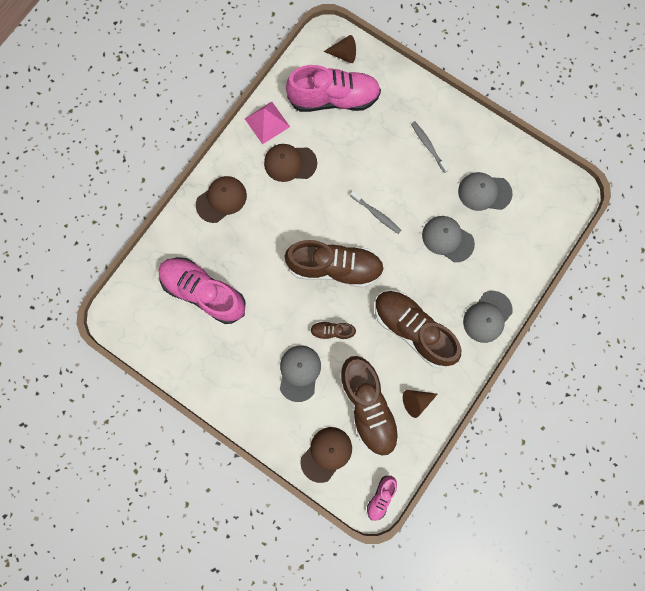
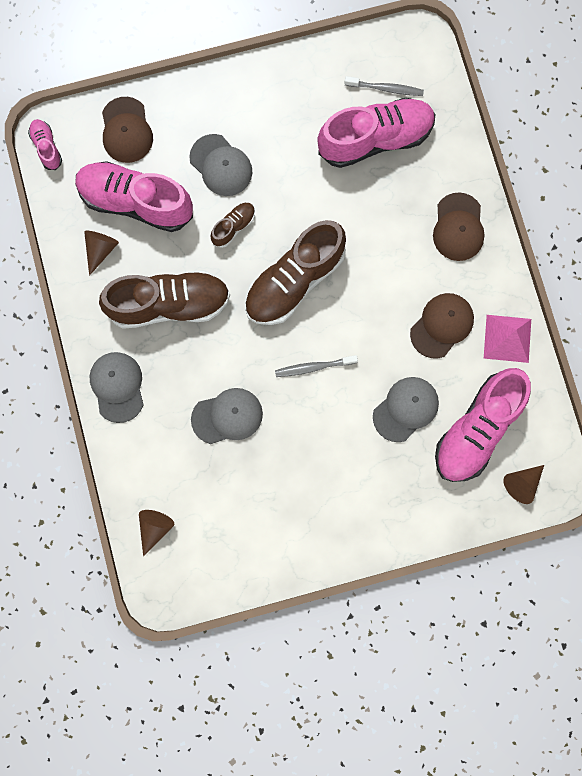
camera: 130 degrees right, 0 degrees up
brown shoe [339,356,400,456] -> pink shoe [75,161,193,232]
grey toothbrush [411,121,450,173] -> grey toothbrush moved to [344,76,424,96]
grey cap [458,172,513,211] -> grey cap moved to [373,377,439,442]
none -> brown cone [139,510,174,557]

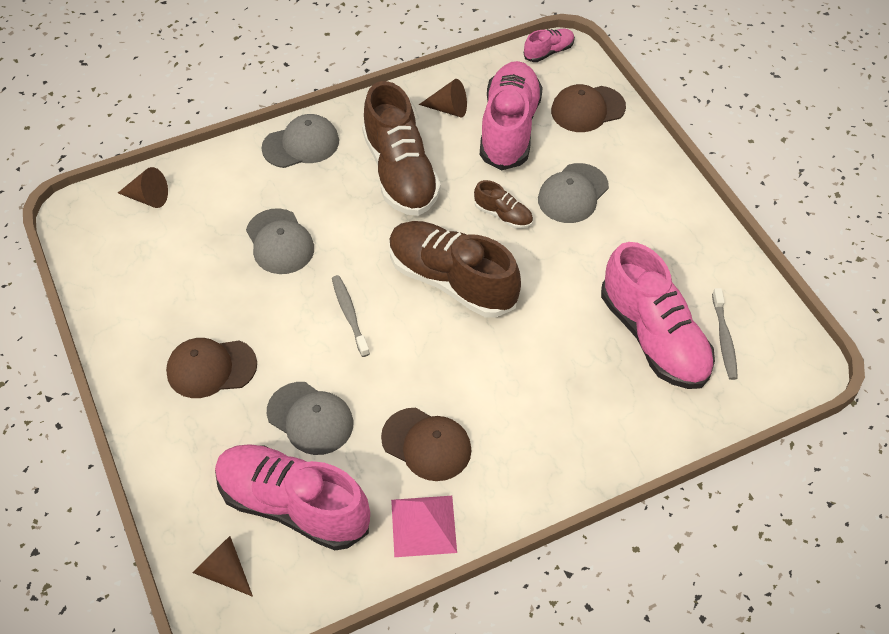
camera: 80 degrees right, 25 degrees down
brown cap [433,192,484,261] -> brown cap moved to [166,338,257,398]

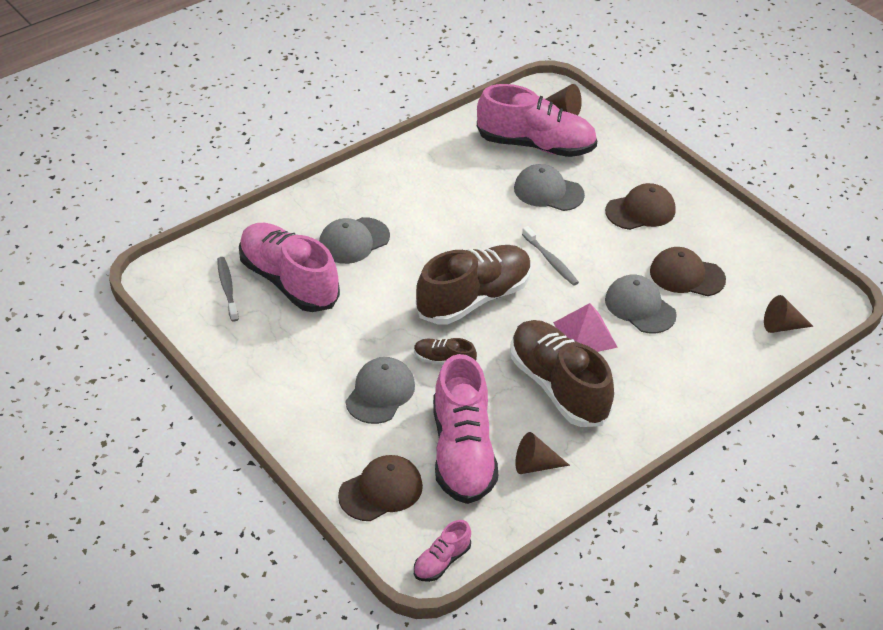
camera: 165 degrees right, 10 degrees down
grey cap [261,114,339,168] -> grey cap moved to [319,217,390,264]
brown cap [381,408,472,481] -> brown cap moved to [650,247,726,296]
brown shoe [389,221,521,317] -> brown shoe turned 60 degrees counterclockwise [416,245,532,325]
pink pyramid [391,496,457,557] -> pink pyramid moved to [553,303,618,352]

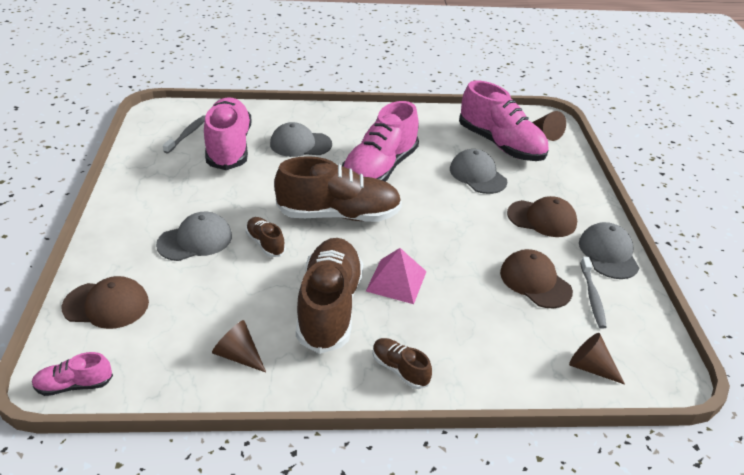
camera: 35 degrees right, 5 degrees down
pink shoe [433,354,498,504] -> pink shoe moved to [342,101,419,182]
grey toothbrush [522,226,579,286] -> grey toothbrush moved to [580,257,607,329]
grey cap [605,275,677,333] -> grey cap moved to [579,222,639,279]
none -> brown shoe [373,338,432,389]

